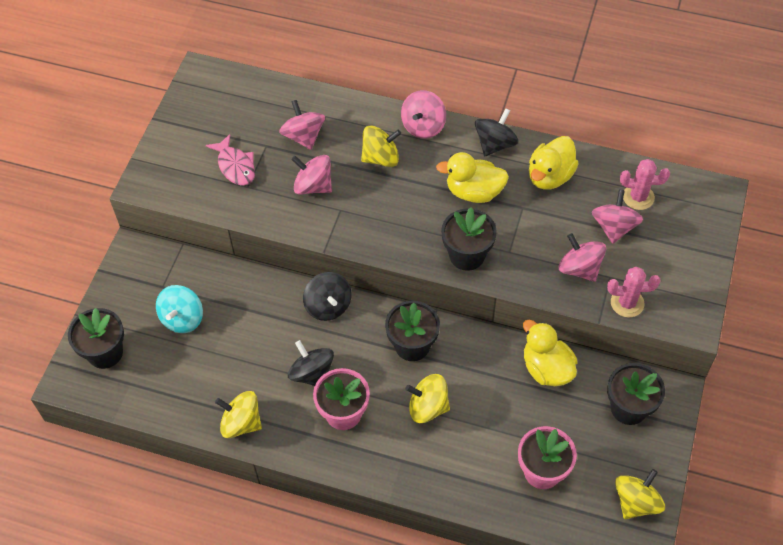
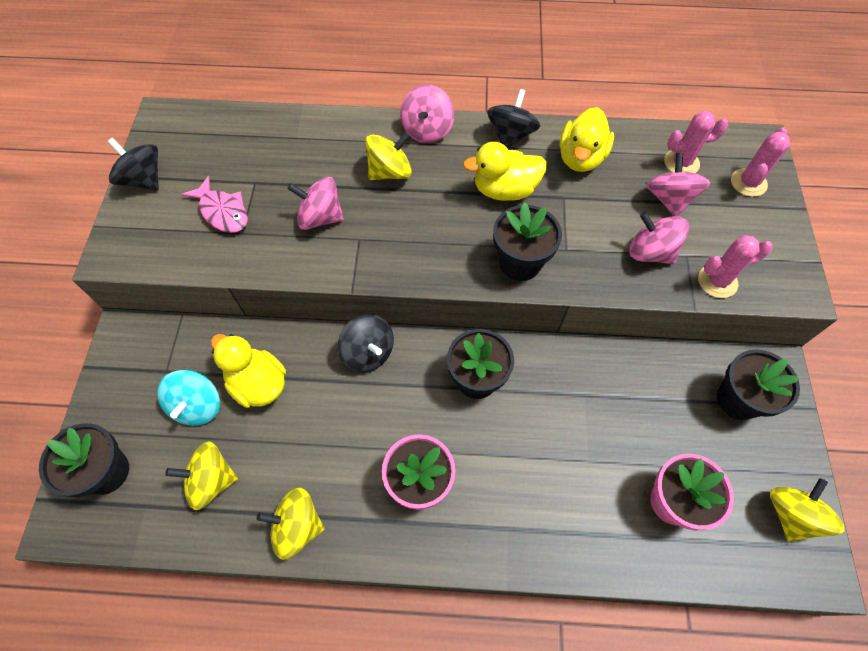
camera: 15 degrees left, 5 degrees up
pink spinning top [279,100,325,150] -> none
black spinning top [288,340,334,386] -> black spinning top moved to [107,138,159,190]
yellow spinning top [406,374,450,423] -> yellow spinning top moved to [165,441,238,510]
yellow duck [523,320,578,386] -> yellow duck moved to [211,334,286,408]
none -> pink cactus [731,127,790,197]

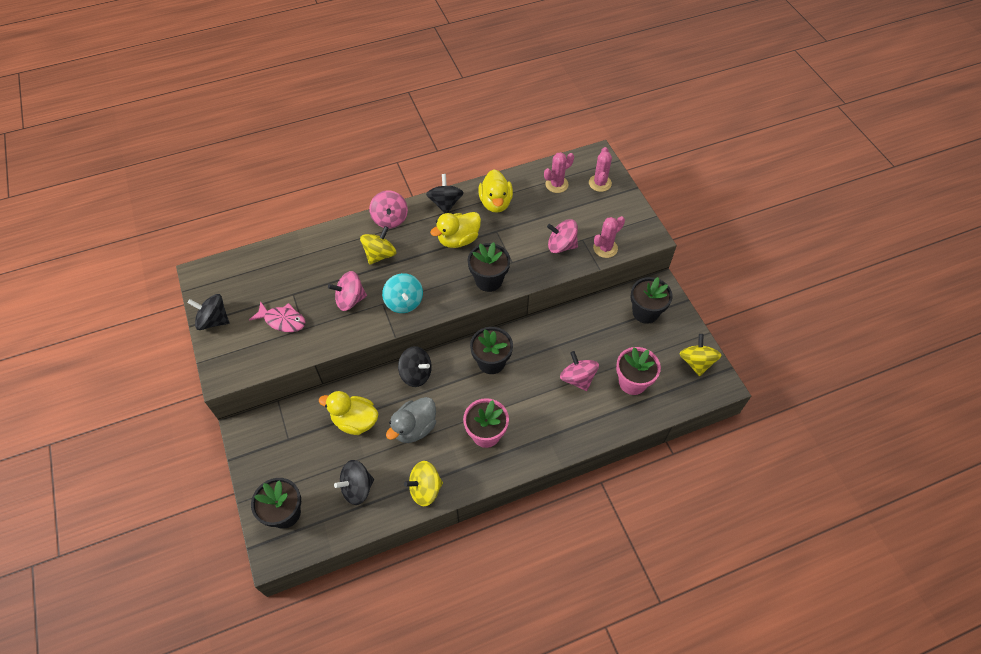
camera: 25 degrees left, 5 degrees down
turquoise spinning top [157,370,220,426] -> turquoise spinning top moved to [382,273,423,313]
yellow spinning top [165,441,238,510] -> black spinning top [334,460,374,505]
pink spinning top [647,153,710,217] -> pink spinning top moved to [560,351,599,391]
none -> grey duck [386,397,436,443]

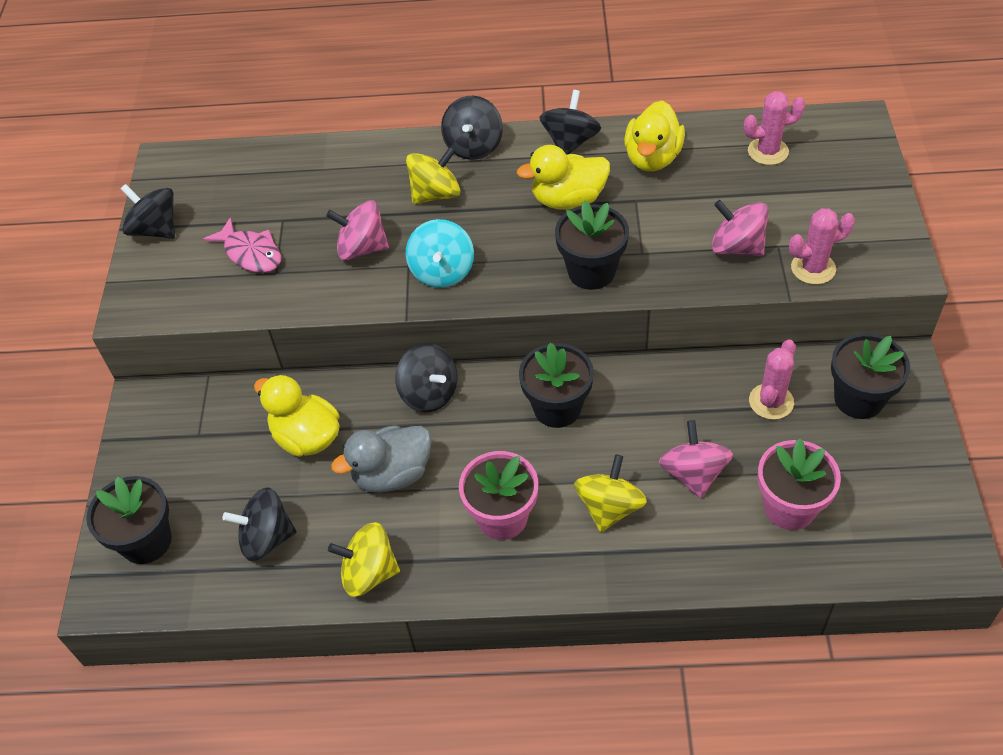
camera: 25 degrees right, 5 degrees down
pink spinning top [369,190,408,228] -> black spinning top [441,96,503,160]
pink cactus [589,147,612,192] -> pink cactus moved to [749,339,796,420]
yellow spinning top [680,334,721,376] -> yellow spinning top moved to [574,454,647,532]

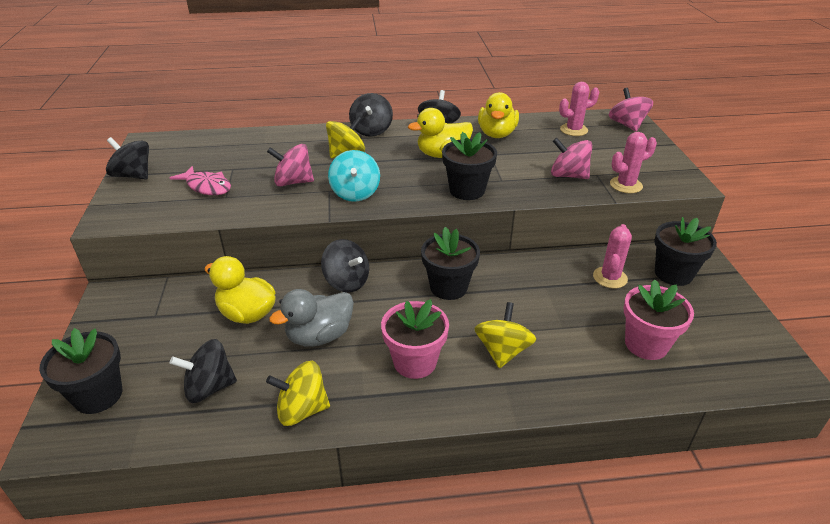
camera: 10 degrees left, 15 degrees down
pink spinning top [659,420,733,498] -> pink spinning top moved to [609,88,653,131]

